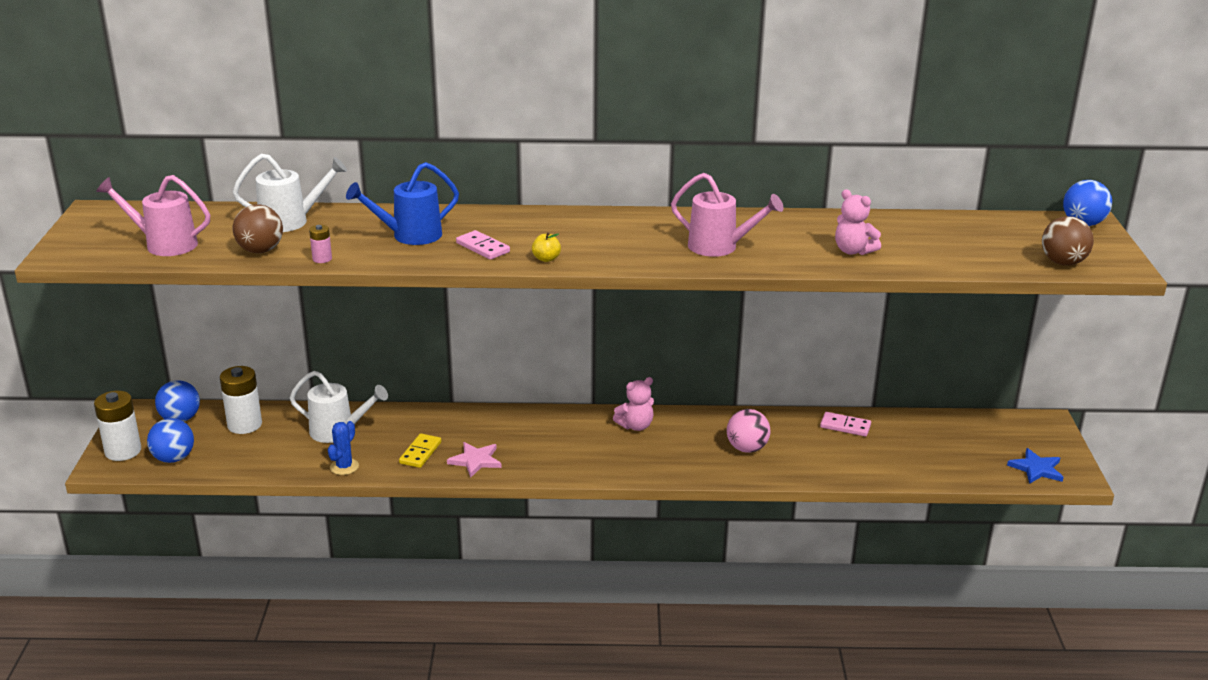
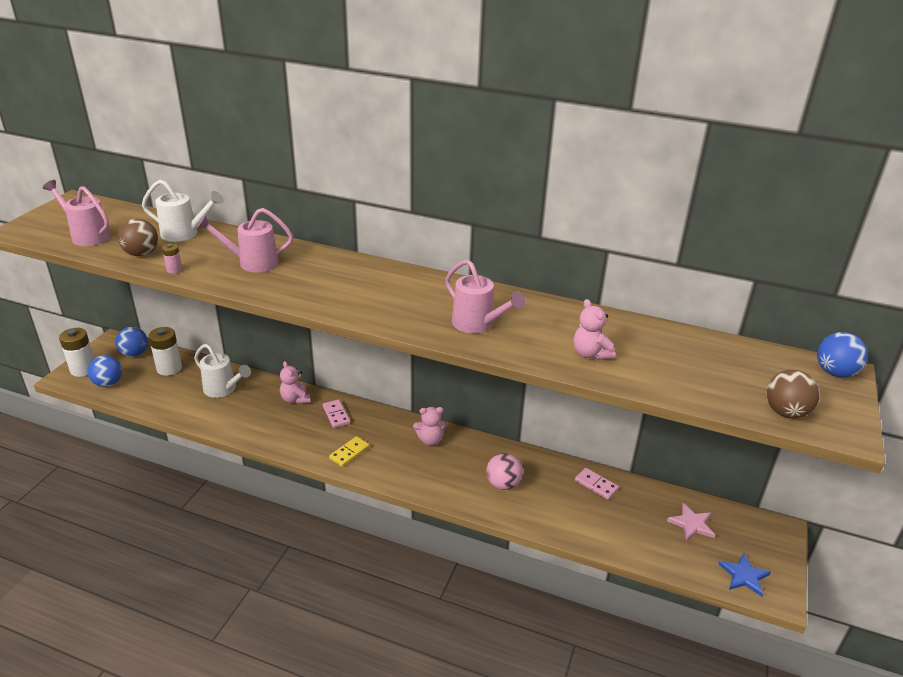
camera: 20 degrees right, 5 degrees up
blue cactus [328,421,359,475] -> none
blue watering can [346,162,459,245] -> pink watering can [197,208,293,273]
yellow domino [399,433,441,468] -> yellow domino moved to [329,436,370,467]
pink star [447,442,502,478] -> pink star moved to [667,503,715,541]
pink domino [456,230,510,260] -> pink domino moved to [323,399,350,428]
yellow apple [532,232,561,262] -> none
none -> pink teddy bear [280,361,310,404]

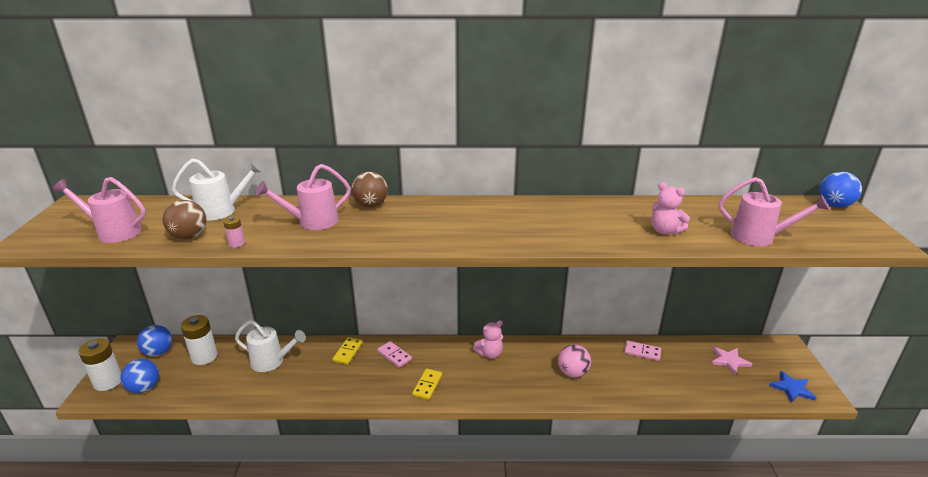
camera: 20 degrees left, 5 degrees down
pink teddy bear [280,361,310,404] -> yellow domino [333,337,363,364]
pink watering can [445,259,525,334] -> pink watering can moved to [719,177,830,246]
brown ball [766,370,819,418] -> brown ball moved to [351,172,388,207]

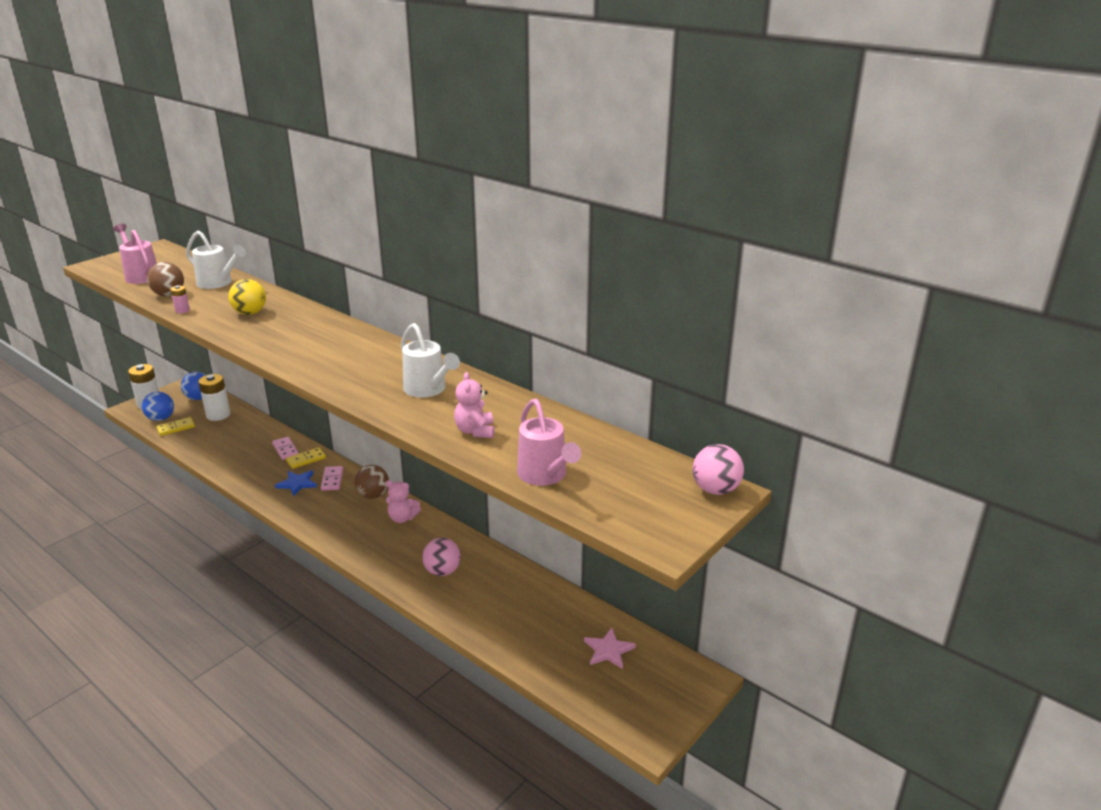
camera: 40 degrees right, 0 degrees up
white watering can [235,320,306,372] -> white watering can moved to [401,323,460,398]
pink watering can [256,164,351,230] -> yellow ball [228,279,266,315]
brown ball [351,172,388,207] -> brown ball moved to [354,465,389,499]
yellow domino [412,369,442,400] -> yellow domino moved to [157,417,195,436]
pink domino [624,341,661,361] -> pink domino moved to [272,437,299,460]
blue star [769,371,817,402] -> blue star moved to [275,470,317,497]
blue ball [819,172,862,208] -> pink ball [693,444,744,495]

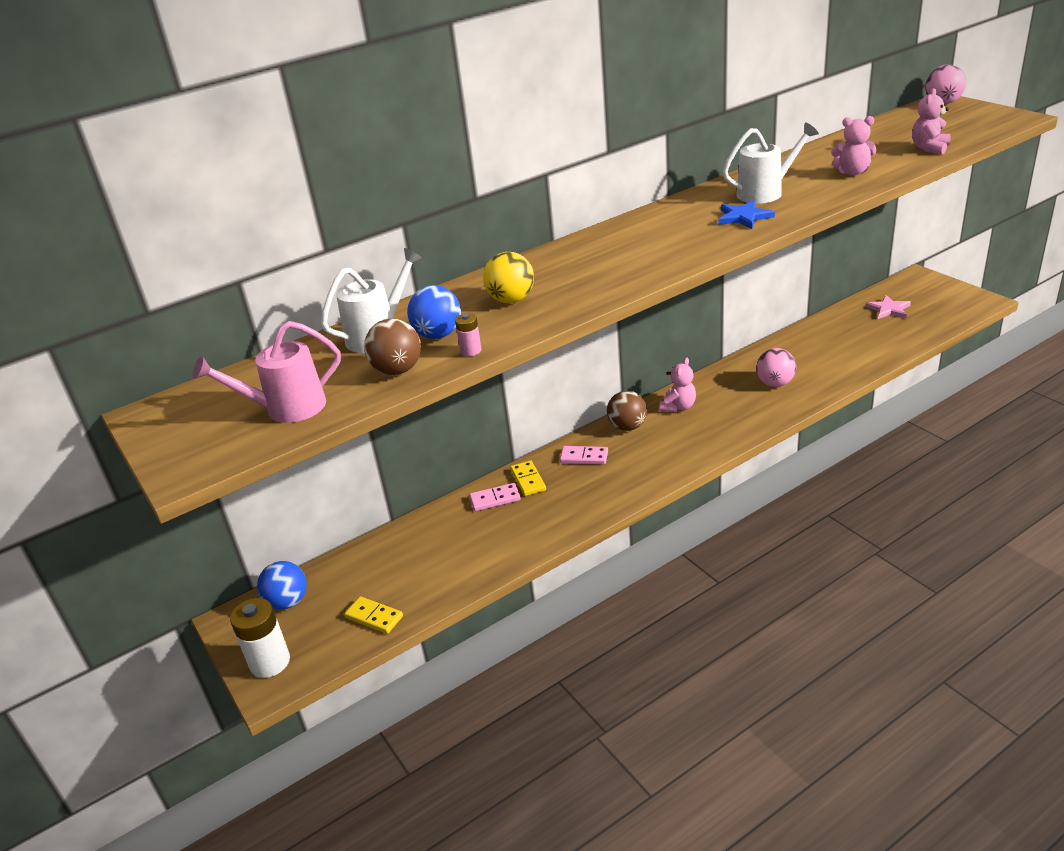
camera: 70 degrees left, 5 degrees up
blue ball [142,392,174,421] -> blue ball moved to [407,285,461,339]
yellow domino [157,417,195,436] -> yellow domino turned 45 degrees counterclockwise [344,596,403,634]
white battery [198,374,230,421] -> none
blue star [275,470,317,497] -> blue star moved to [718,200,775,229]
pink watering can [517,398,581,486] -> pink teddy bear [912,88,951,154]

